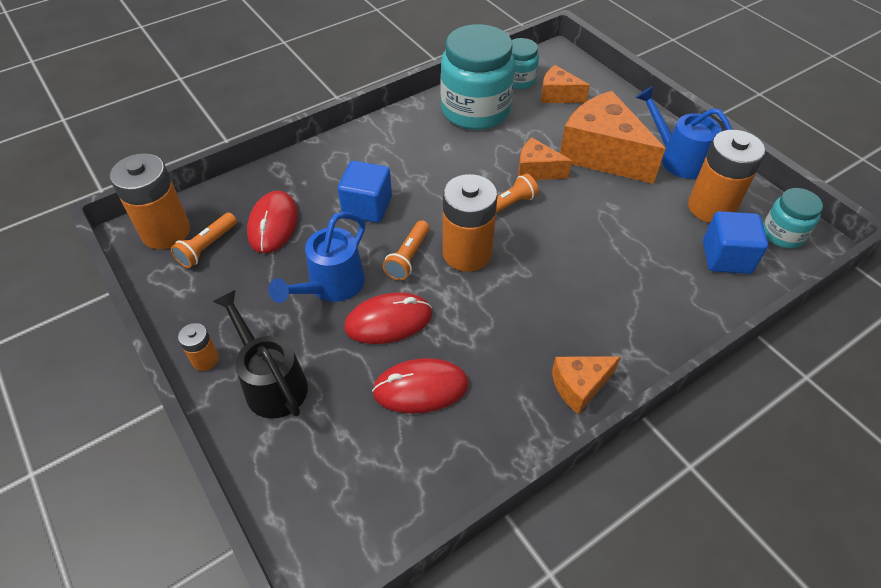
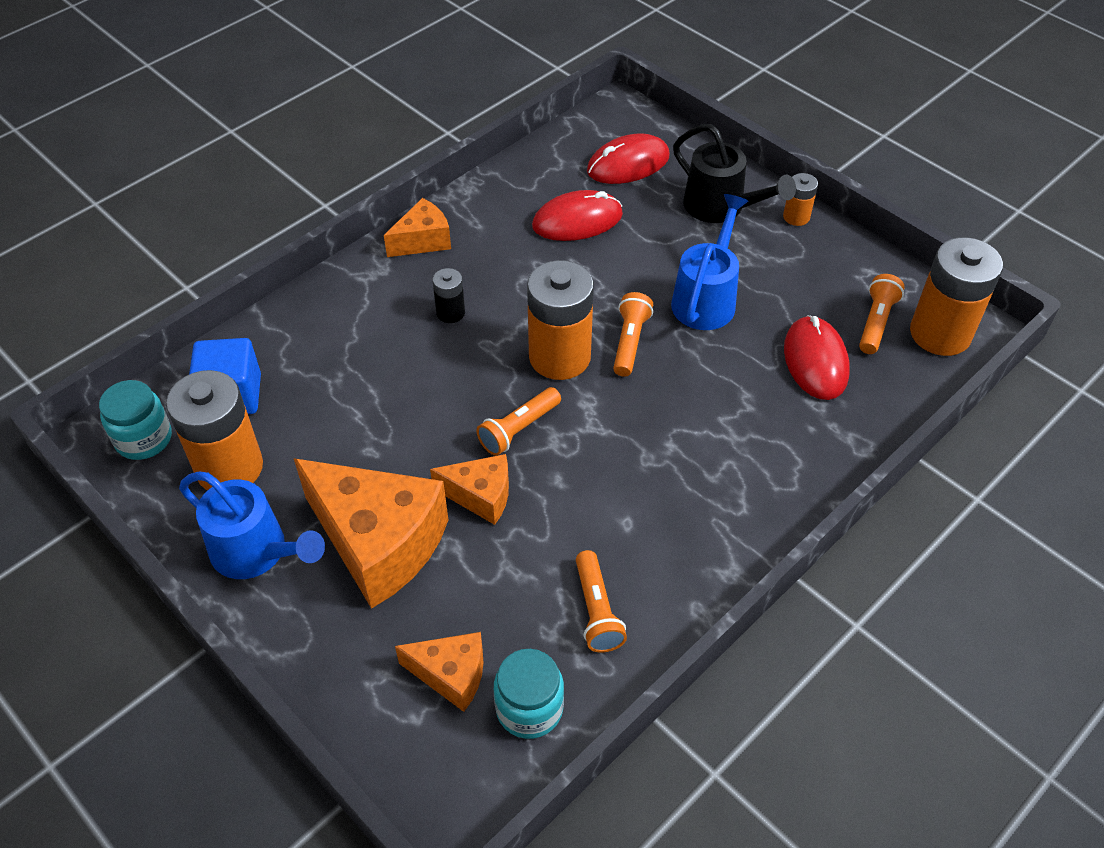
camera: 170 degrees right, 0 degrees up
blue cube [338,161,392,223] -> none
red mouse [344,292,432,344] -> red mouse moved to [587,134,670,184]
turquoise jar [440,24,515,130] -> orange flashlight [576,550,627,653]
none -> black battery [432,268,465,323]

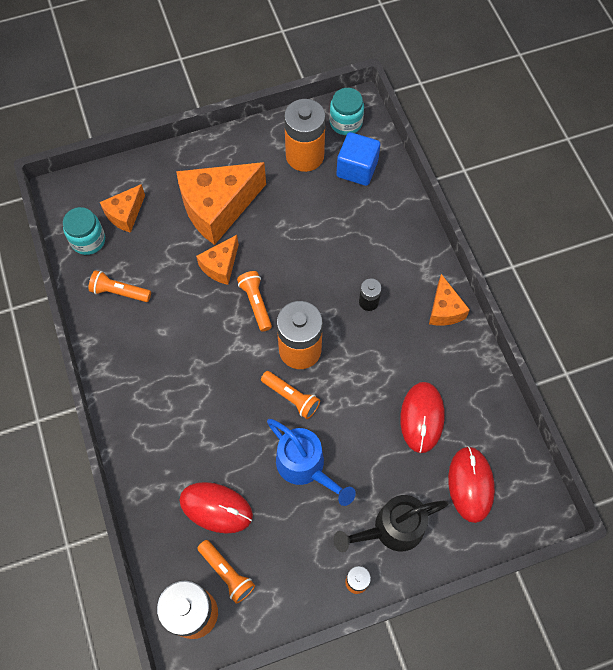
camera: 115 degrees right, 15 degrees up
blue watering can [179,471,325,579] -> none

